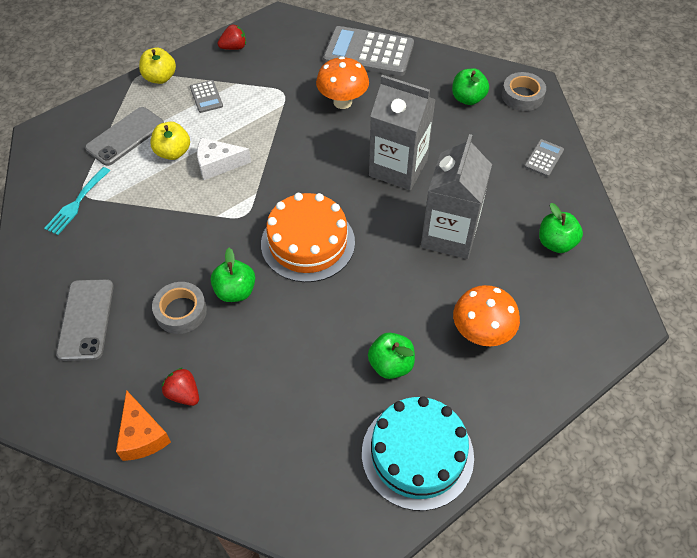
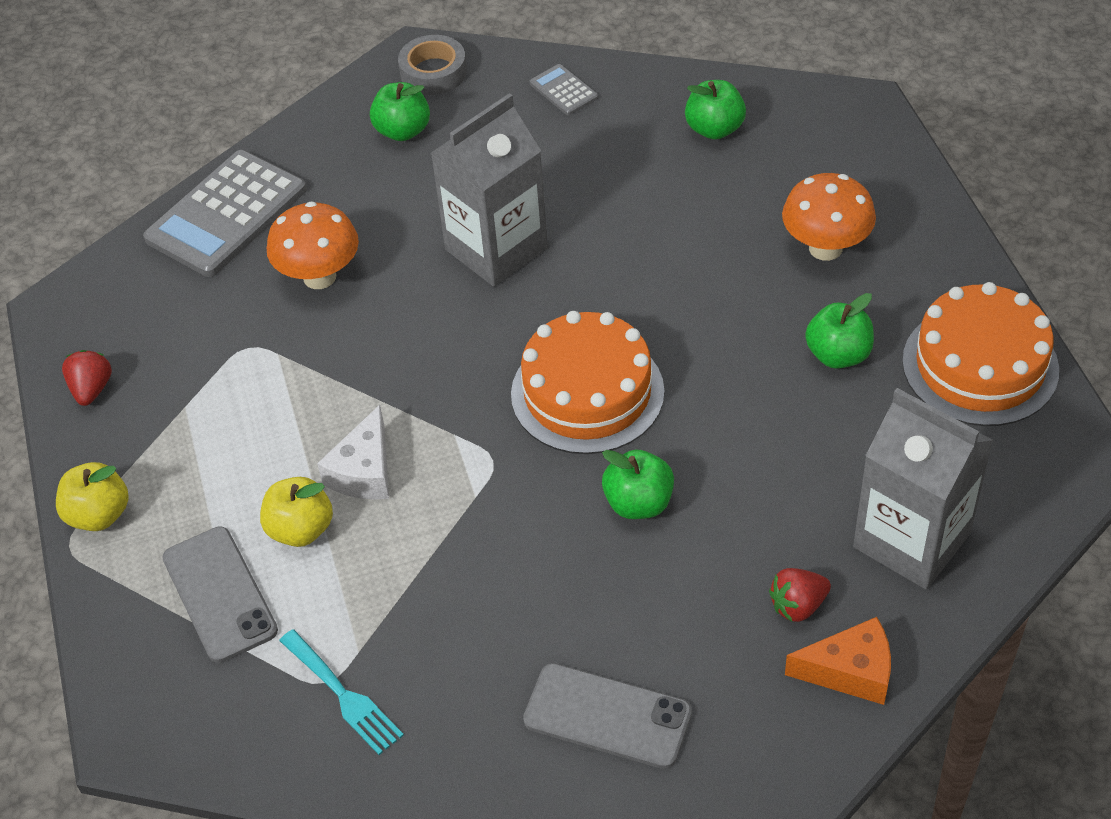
camera: 65 degrees left, 5 degrees down
grey tape [152,282,207,334] -> none
grey calculator [190,80,223,113] -> none
turquoise cake [362,397,474,511] -> orange cake [902,282,1059,426]
grey carton [421,134,492,259] -> grey carton moved to [853,388,993,589]

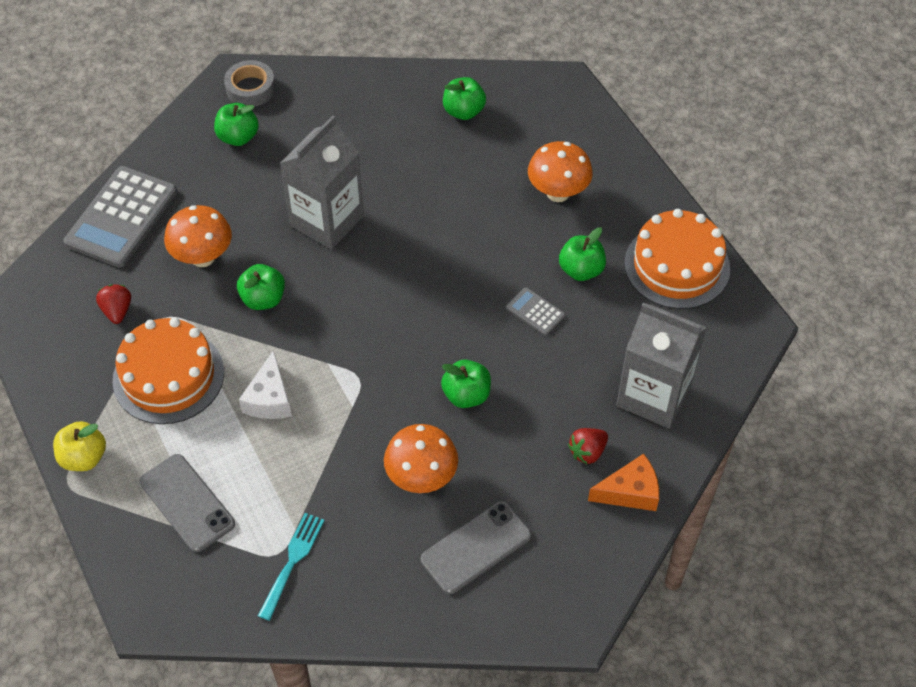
camera: 15 degrees left, 5 degrees up
red strawberry [62,350,112,406] -> red strawberry moved to [96,284,131,324]
yellow apple [260,477,333,547] -> none
turquoise fork [279,629,404,755] -> turquoise fork turned 105 degrees counterclockwise [258,513,325,621]
orange cake [511,311,664,454] -> orange cake moved to [112,318,224,424]
grey phone [523,663,692,769] -> grey phone turned 45 degrees counterclockwise [421,501,531,594]
grey calculator [530,64,598,115] -> grey calculator moved to [506,287,565,336]
none -> green apple [237,264,285,310]
none -> orange mushroom [384,424,458,493]

